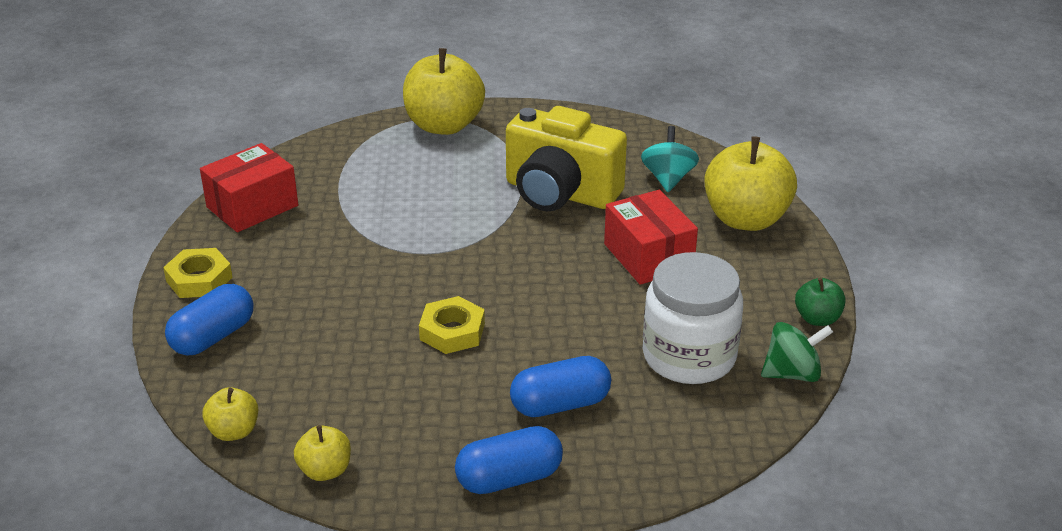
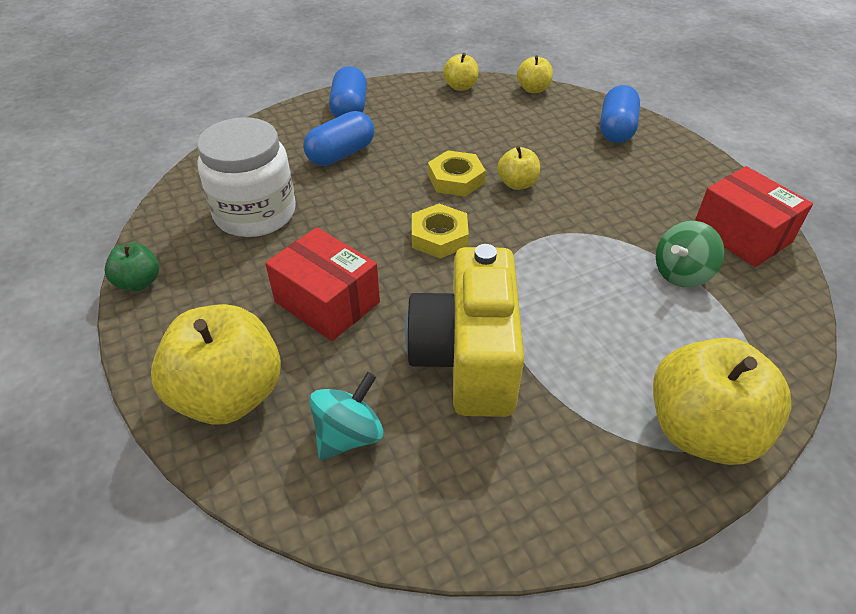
camera: 155 degrees right, 10 degrees up
yellow nut [163,248,233,298] -> yellow nut moved to [412,204,469,259]
red box [200,143,298,232] -> red box turned 60 degrees counterclockwise [695,166,813,267]
blue capsule [455,426,563,494] -> blue capsule turned 45 degrees counterclockwise [329,66,367,118]
yellow camera [506,106,627,211] -> yellow camera turned 90 degrees counterclockwise [405,244,524,417]
turquoise spinning top [641,126,699,192] -> turquoise spinning top turned 120 degrees counterclockwise [309,372,383,460]
green spinning top [761,322,833,382] -> green spinning top moved to [656,221,724,288]
none -> yellow apple [497,146,540,190]

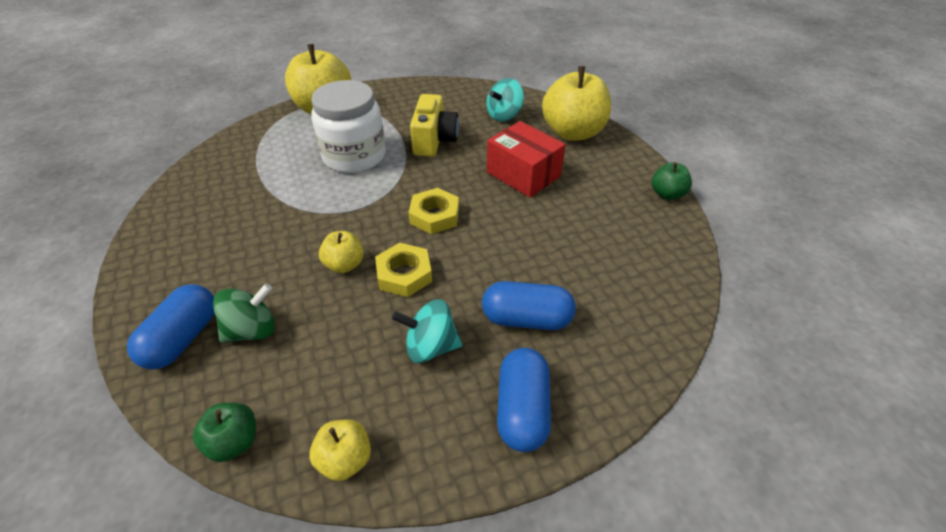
camera: 175 degrees left, 0 degrees up
white jar [197,117,296,237] -> white jar moved to [311,80,386,173]
blue capsule [303,111,374,166] -> blue capsule turned 45 degrees clockwise [482,281,576,330]
yellow camera [405,244,524,417] -> yellow camera [410,94,459,157], size x0.66
yellow apple [517,55,553,93] -> green apple [193,403,256,462]
green spinning top [656,221,724,288] -> green spinning top moved to [213,283,275,343]
red box [695,166,813,267] -> none
none -> turquoise spinning top [392,299,462,363]

